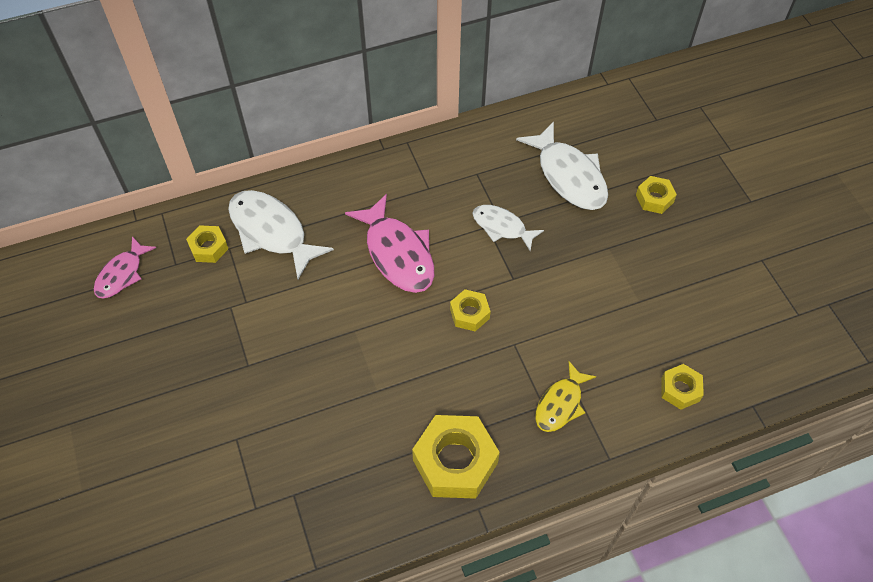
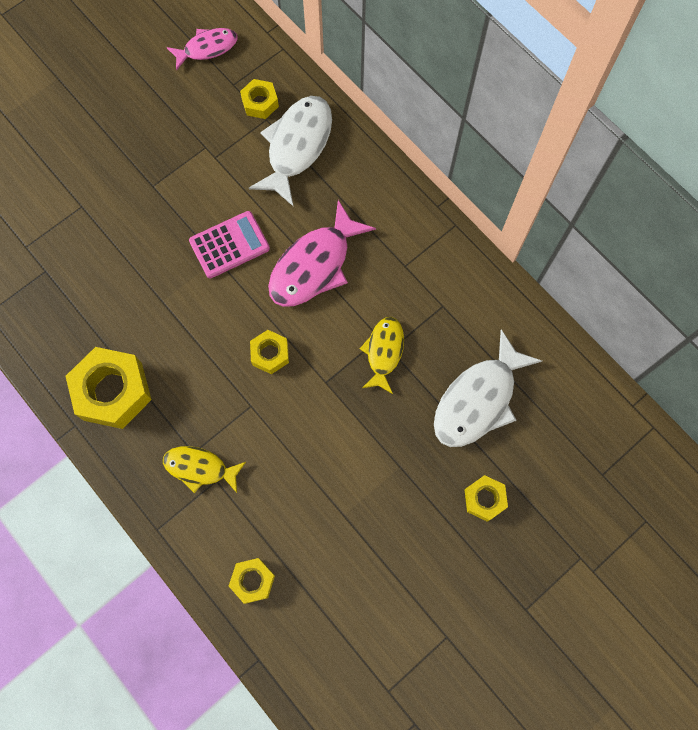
camera: 70 degrees right, 15 degrees up
pink fish [94,236,156,298] -> pink fish turned 150 degrees clockwise [167,28,238,71]
white fish [472,205,544,251] -> yellow fish [360,317,404,394]
none -> pink calculator [189,211,270,278]

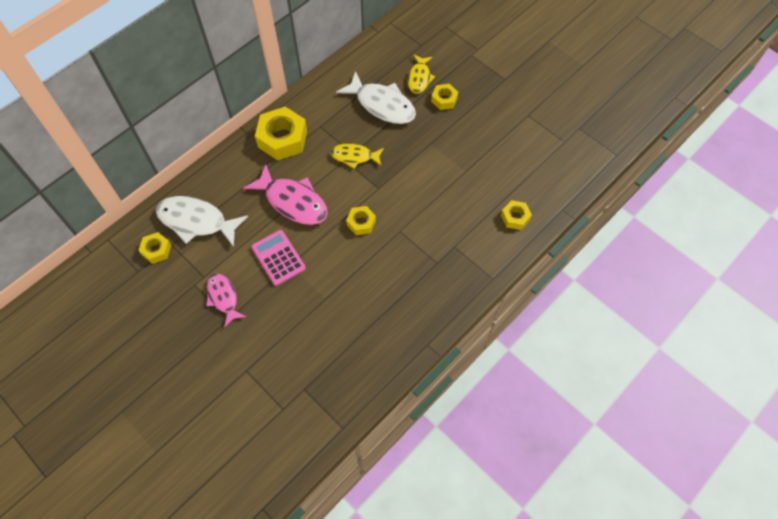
camera: 95 degrees left, 10 degrees down
yellow nut [66,347,152,429] -> yellow nut moved to [255,107,307,161]
yellow fish [163,446,246,493] -> yellow fish moved to [407,54,435,94]
pink fish [167,28,238,71] -> pink fish moved to [206,273,246,327]

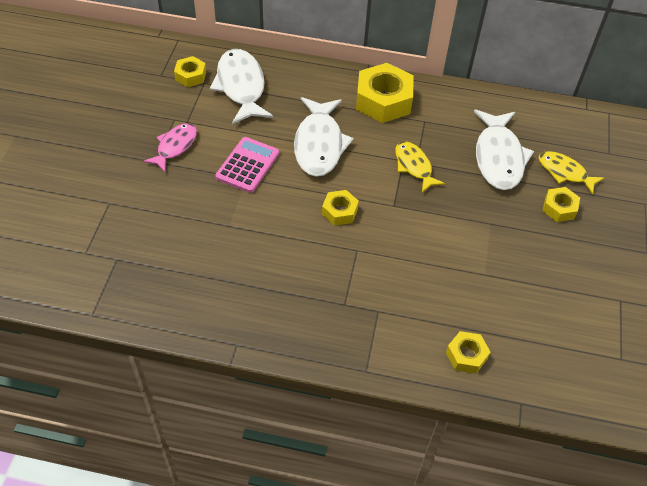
camera: 55 degrees right, 10 degrees down
pink fish [243,164,328,225] -> white fish [294,97,354,177]
yellow fish [407,54,435,94] -> yellow fish turned 60 degrees clockwise [538,151,604,195]

